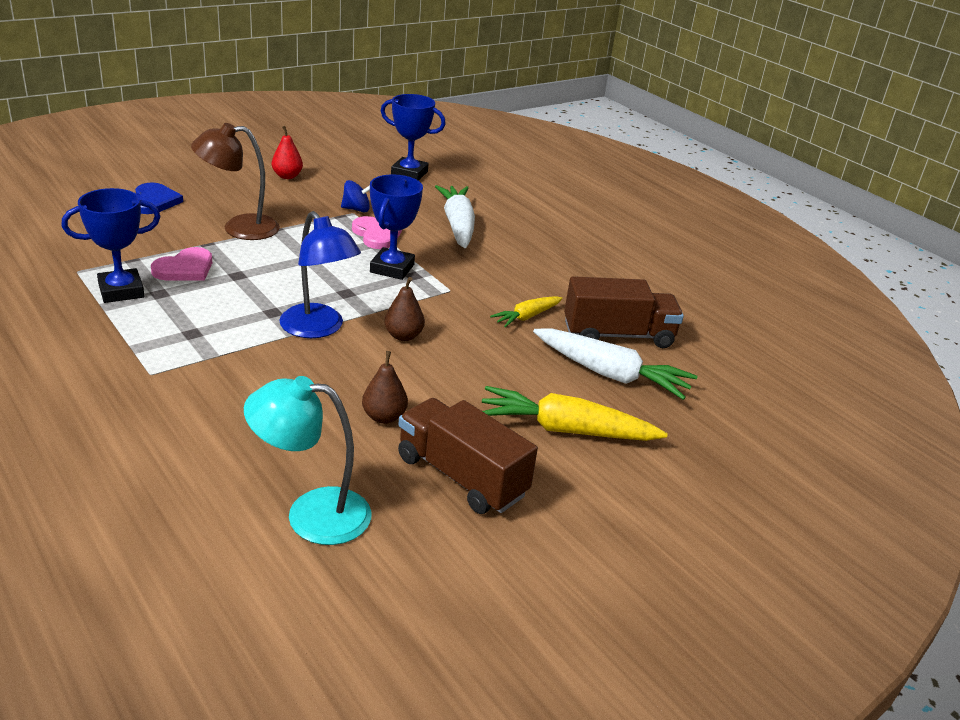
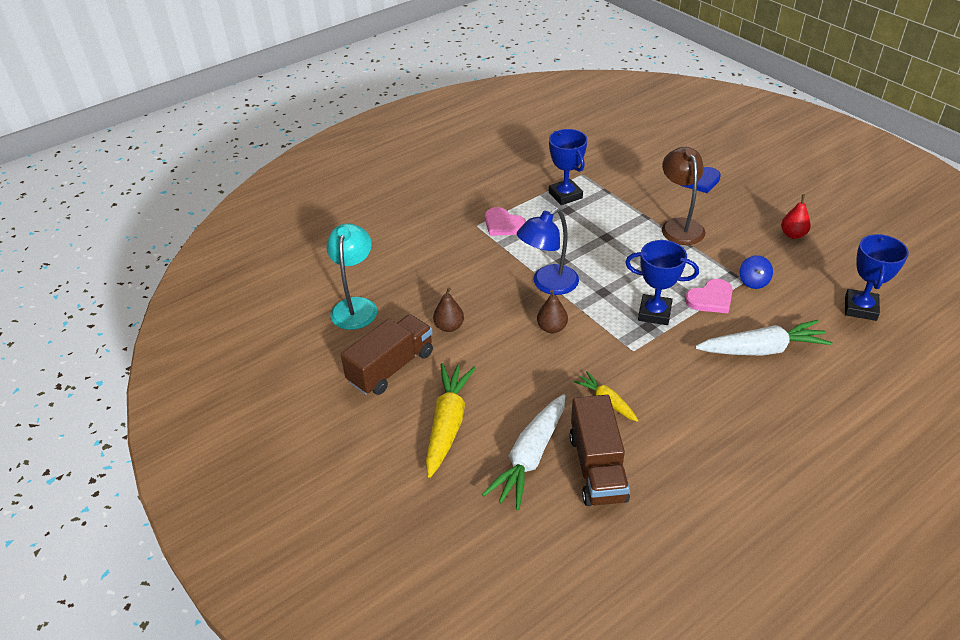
camera: 95 degrees right, 10 degrees up
pink heart [151,247,212,281] -> pink heart moved to [485,207,526,236]

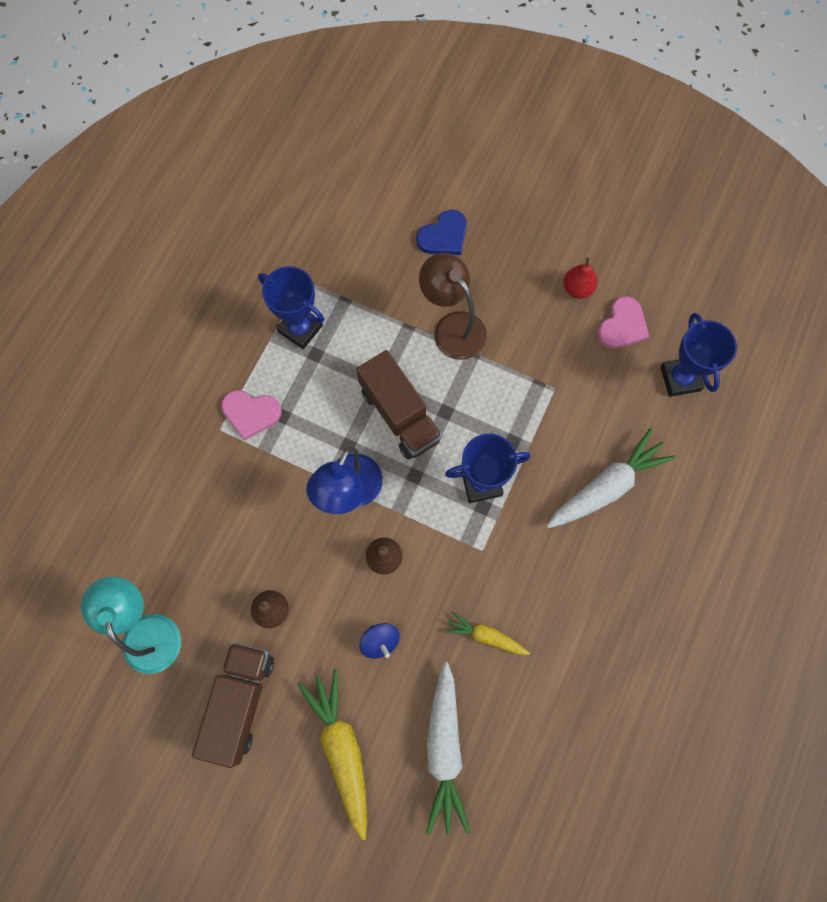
camera: 30 degrees left, 30 degrees up
brown truck [570,395,630,506] -> brown truck moved to [356,350,443,460]
pink heart [685,279,733,313] -> pink heart moved to [597,296,649,349]
blue spinning top [740,255,773,289] -> blue spinning top moved to [359,623,400,659]

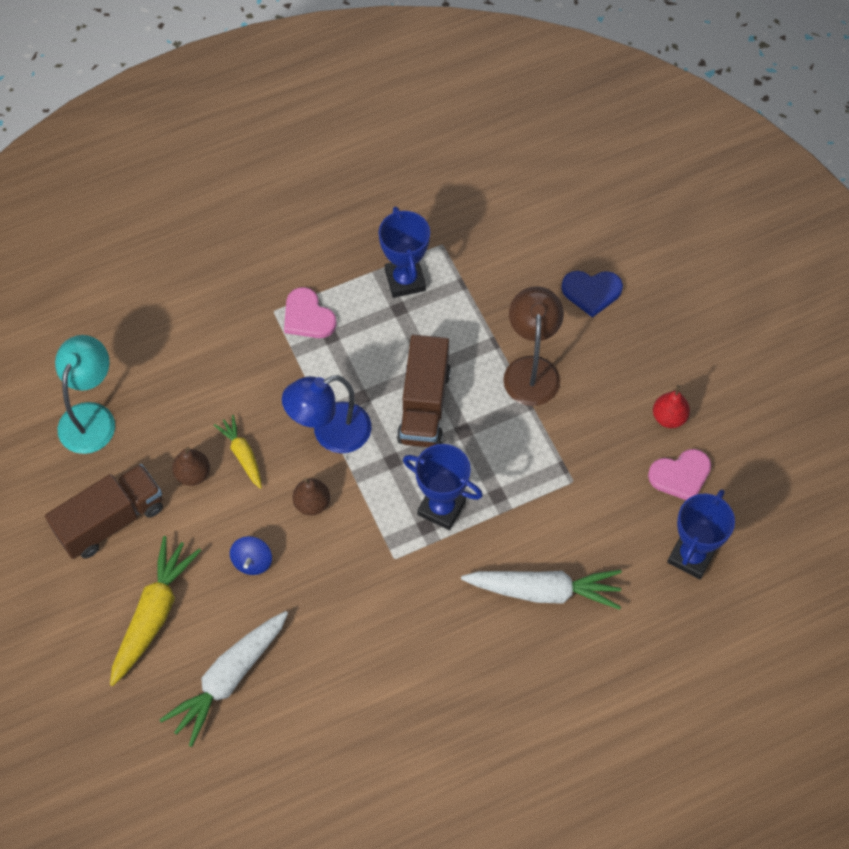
camera: 40 degrees right, 10 degrees down
yellow carrot [445,611,530,655] -> yellow carrot moved to [214,415,262,489]

